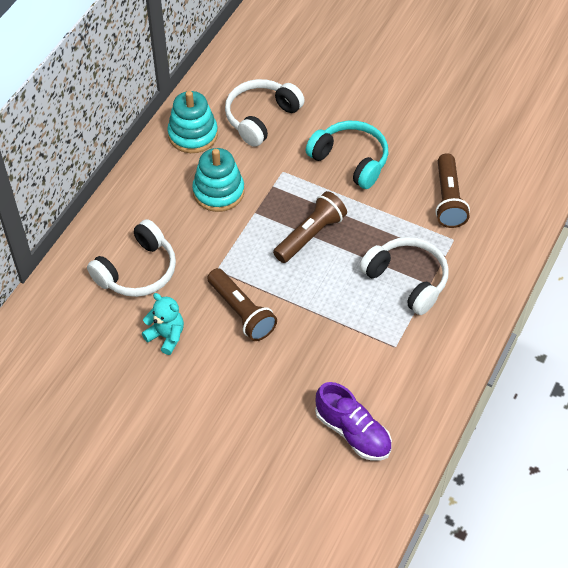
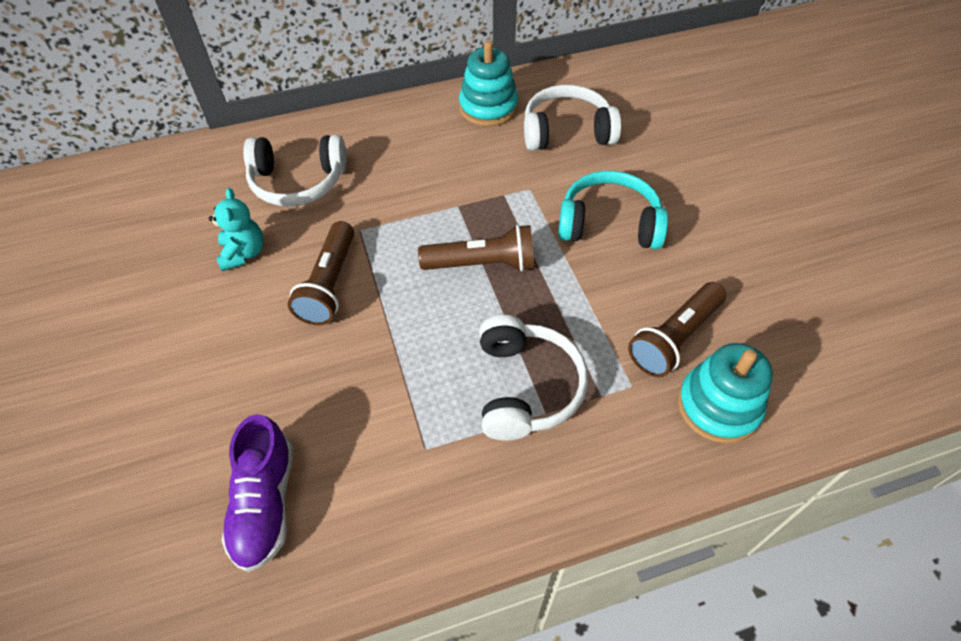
camera: 45 degrees right, 0 degrees up
turquoise stacking toy [192,148,244,212] -> turquoise stacking toy moved to [678,343,773,444]
turquoise headphones [306,121,388,189] -> turquoise headphones turned 75 degrees counterclockwise [558,171,668,249]

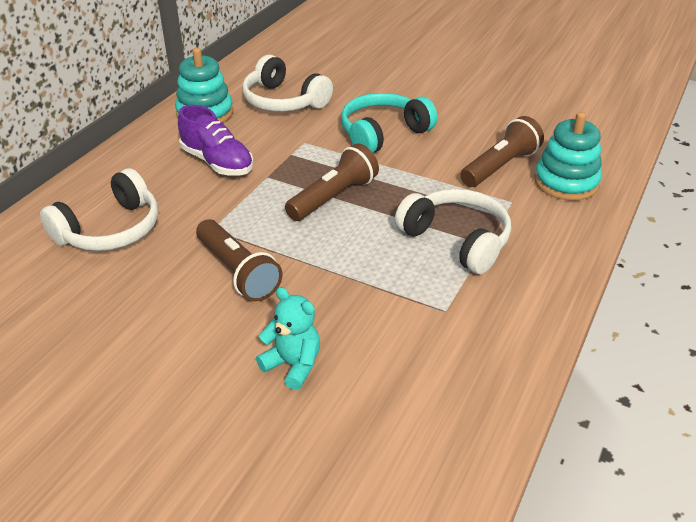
camera: 45 degrees left, 15 degrees down
turquoise teddy bear [209,188,264,271] -> turquoise teddy bear moved to [256,287,320,390]
purple shoe [221,414,293,572] -> purple shoe moved to [178,105,254,176]
white headphones [524,85,621,151] -> white headphones turned 90 degrees counterclockwise [242,55,333,112]
brown flashlight [628,282,726,377] -> brown flashlight turned 135 degrees counterclockwise [460,116,544,187]

